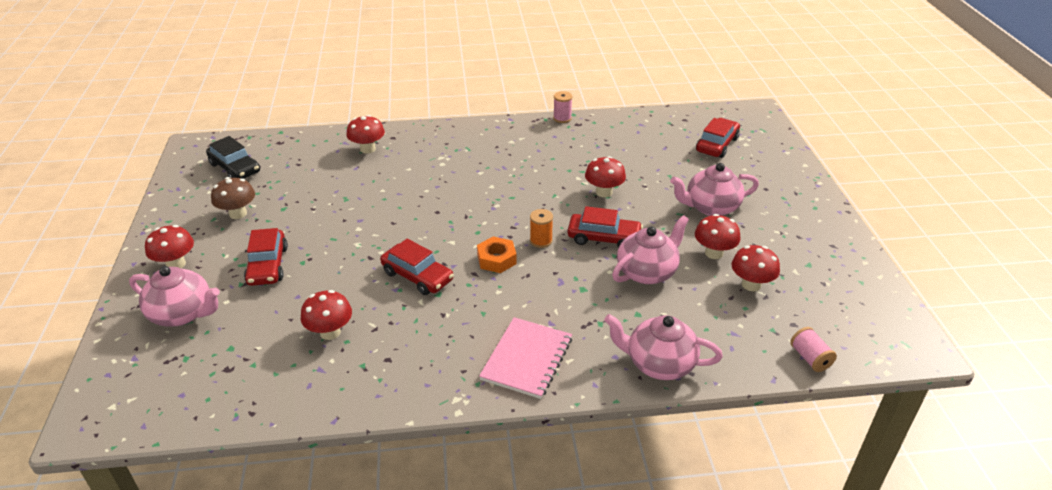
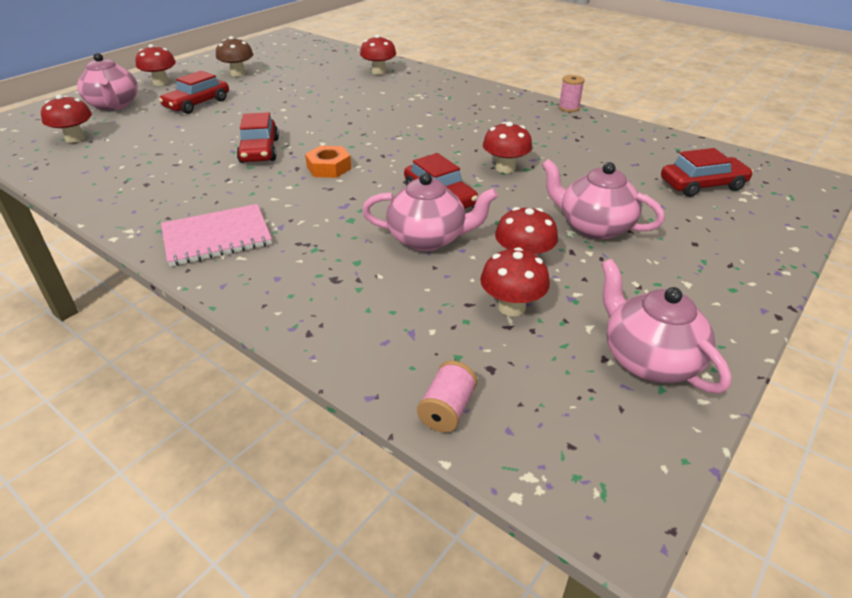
camera: 45 degrees right, 0 degrees up
black car [206,136,260,179] -> none
red mushroom [301,290,352,340] -> red mushroom moved to [41,95,92,143]
orange spool [530,209,553,248] -> none
pink teapot [604,314,723,380] -> pink teapot moved to [601,259,731,393]

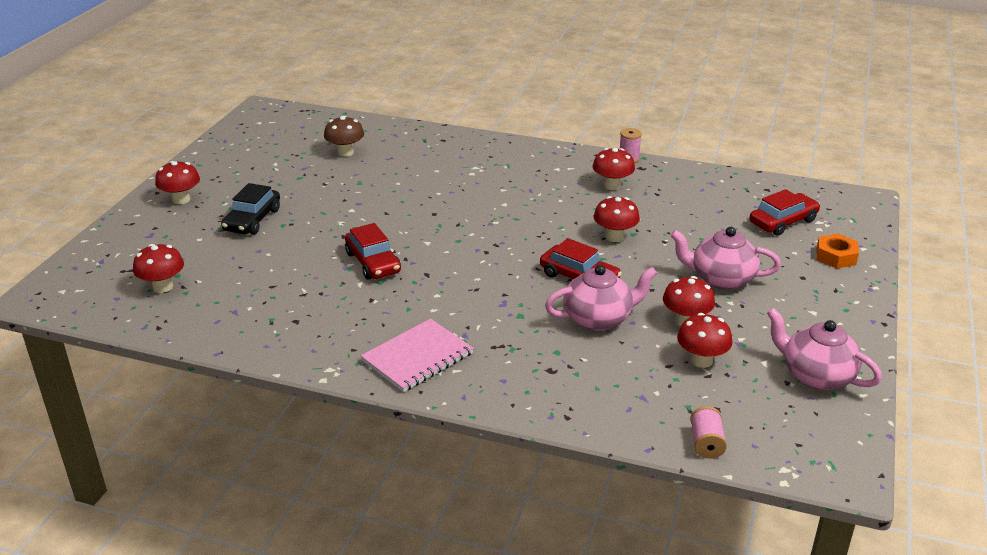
camera: 20 degrees left, 5 degrees down
pink teapot [77,53,138,111] -> none
red car [159,71,229,114] -> black car [221,183,280,234]
brown mushroom [216,36,253,77] -> brown mushroom moved to [324,116,364,157]
orange nut [305,146,351,178] -> orange nut moved to [816,234,859,269]
red mushroom [360,35,396,75] -> red mushroom moved to [593,148,635,190]

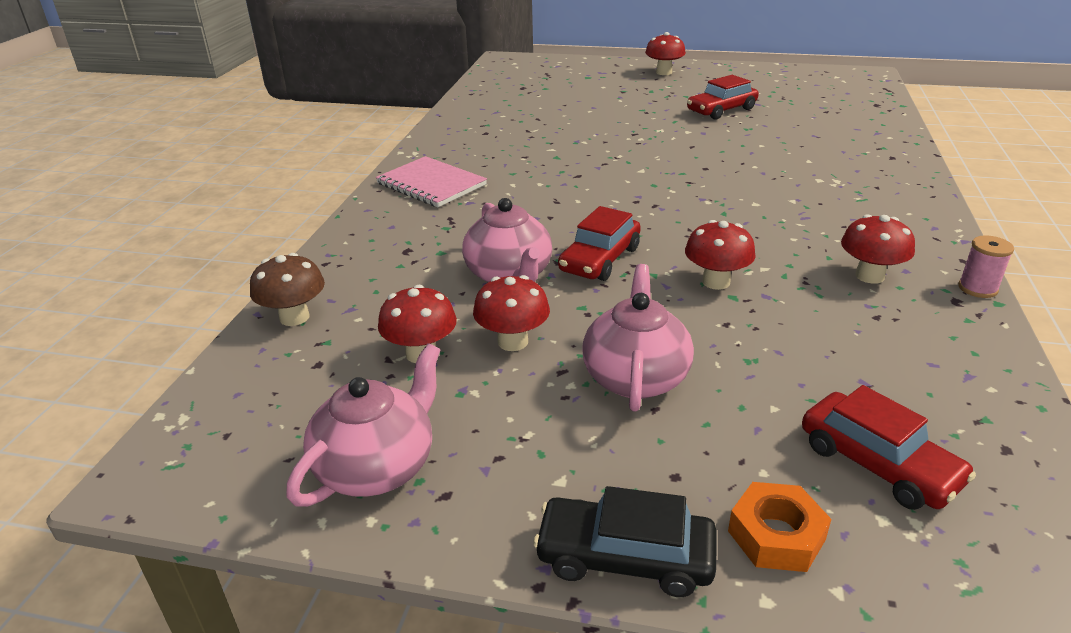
camera: 85 degrees right, 0 degrees up
red mushroom [133,244,184,293] -> none
black car [221,183,280,234] -> black car moved to [533,486,717,597]
brown mushroom [324,116,364,157] -> brown mushroom moved to [250,253,325,326]
red car [345,223,401,280] -> red car moved to [687,75,759,120]
pink spool [690,406,727,459] -> none

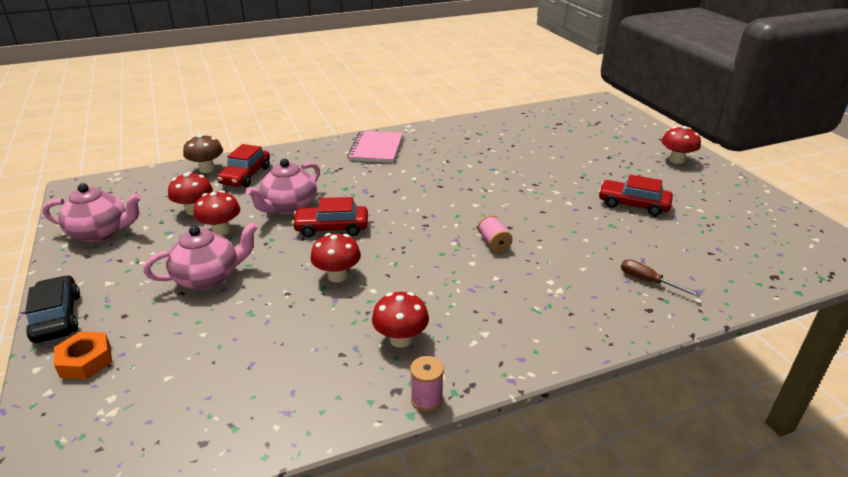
camera: 55 degrees right, 0 degrees up
red car [802,385,976,510] -> red car moved to [217,144,270,187]
none -> pink spool [477,215,512,252]
none -> brown screwdriver [621,259,701,297]

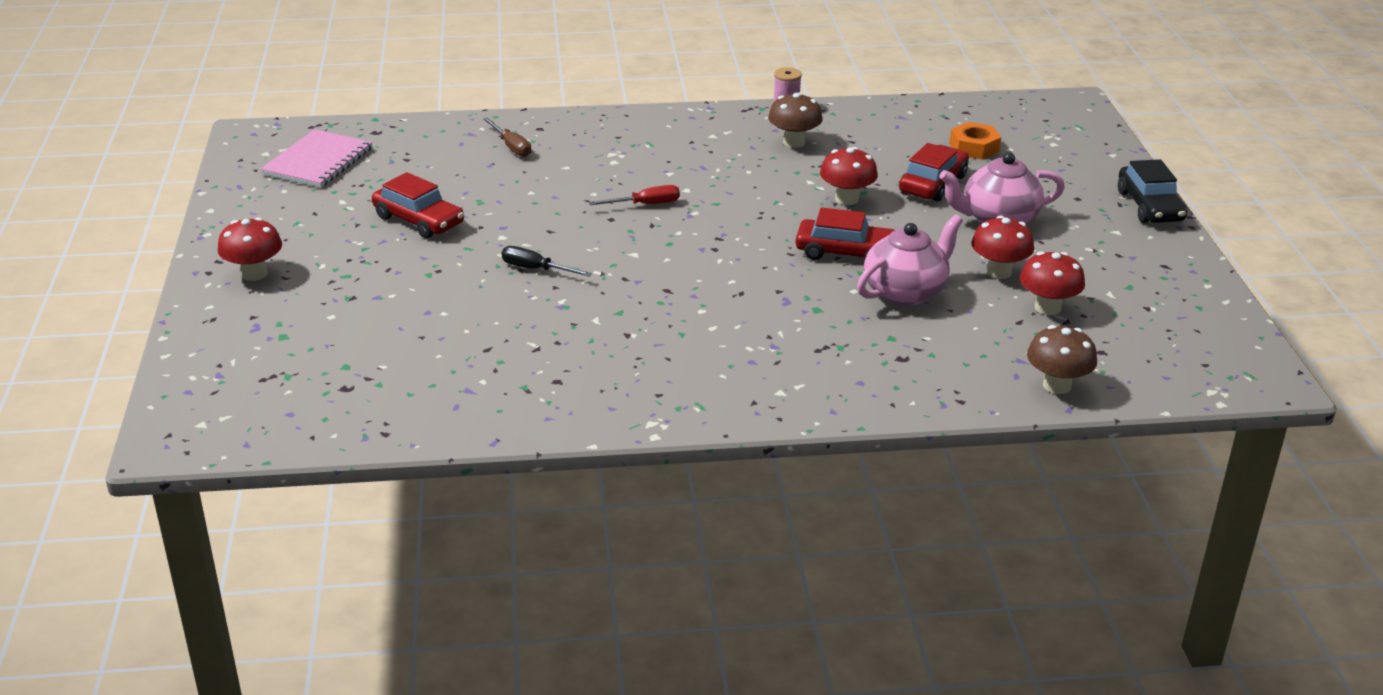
camera: 165 degrees left, 0 degrees up
pink teapot [43,183,141,242] -> none
orange nut [54,331,112,379] -> orange nut moved to [950,122,1001,159]
red car [217,144,270,187] -> red car moved to [899,143,969,202]
pink notebook [347,131,403,163] -> pink notebook moved to [260,129,373,188]
red mushroom [372,292,429,348] -> brown mushroom [768,93,823,148]
pink spool [477,215,512,252] -> red screwdriver [589,185,680,205]
none -> black screwdriver [501,246,592,277]

